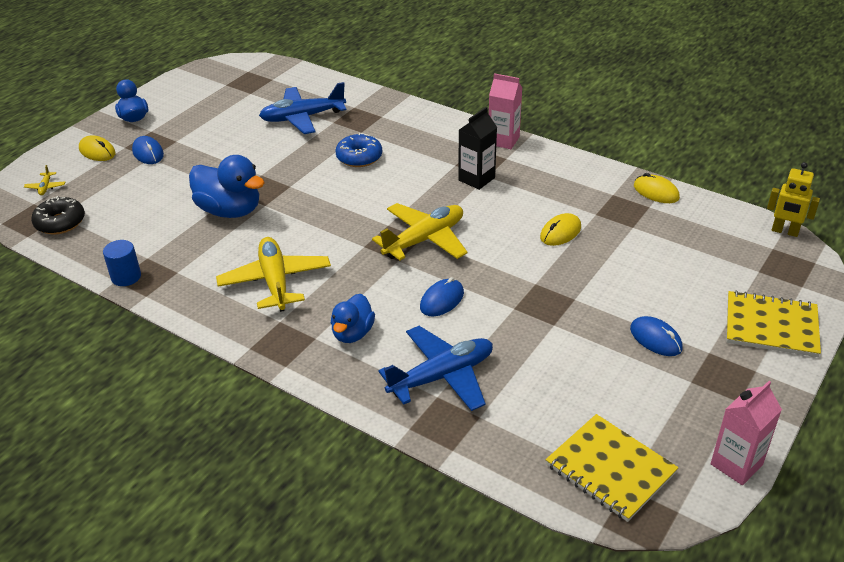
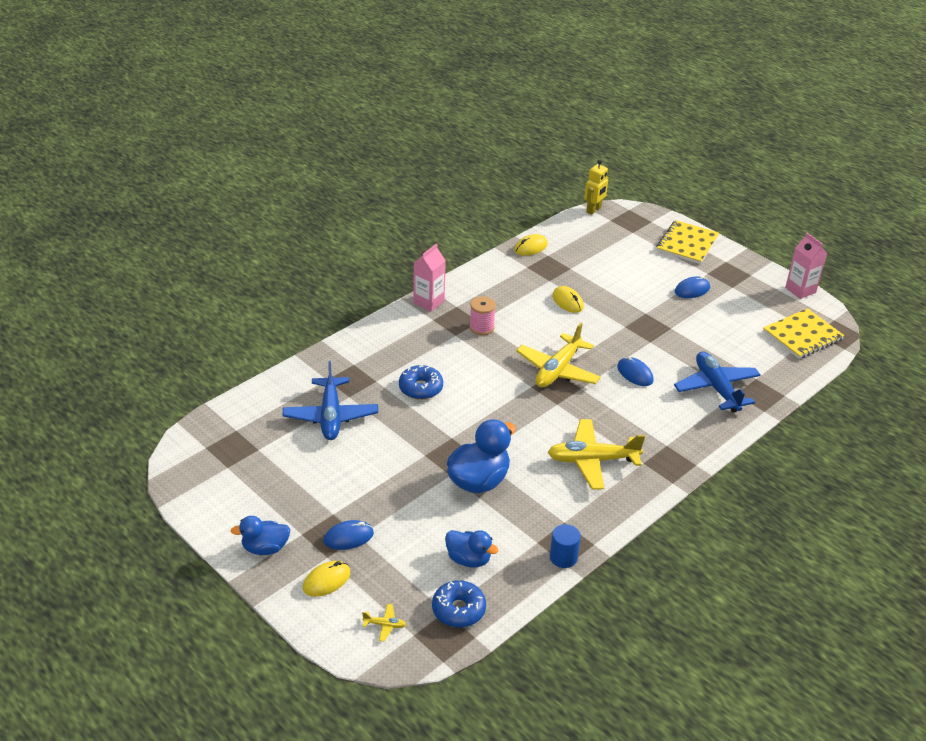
camera: 80 degrees left, 0 degrees up
black donut [31,196,85,234] -> blue donut [432,580,486,628]
blue duck [331,294,375,343] -> blue duck moved to [445,530,499,568]
yellow plane [372,203,468,260] -> yellow plane turned 120 degrees counterclockwise [516,323,601,388]
black carton [458,107,497,190] -> pink spool [469,296,496,335]

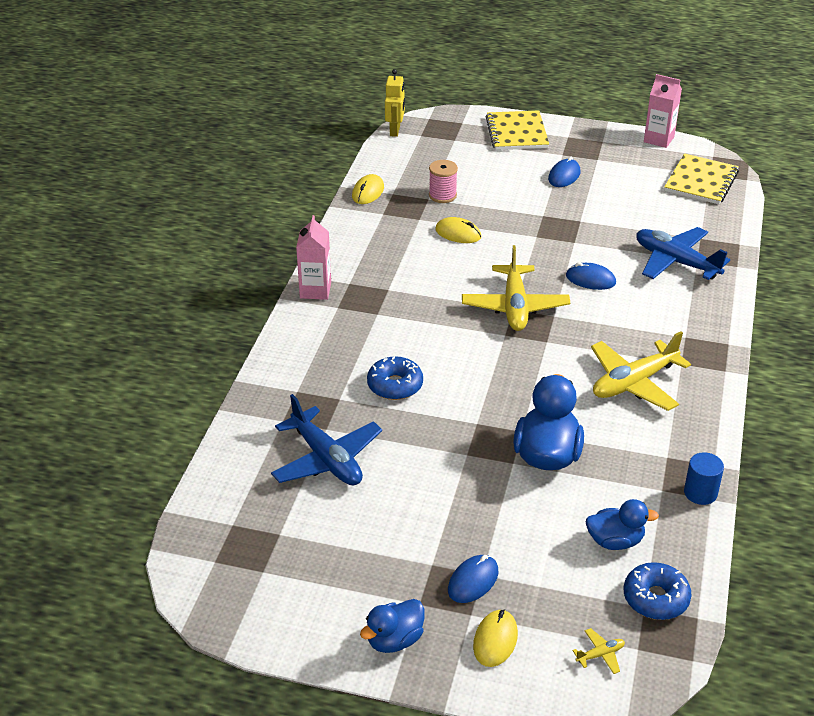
camera: 30 degrees left, 0 degrees up
pink spool [469,296,496,335] -> pink spool moved to [429,160,458,203]

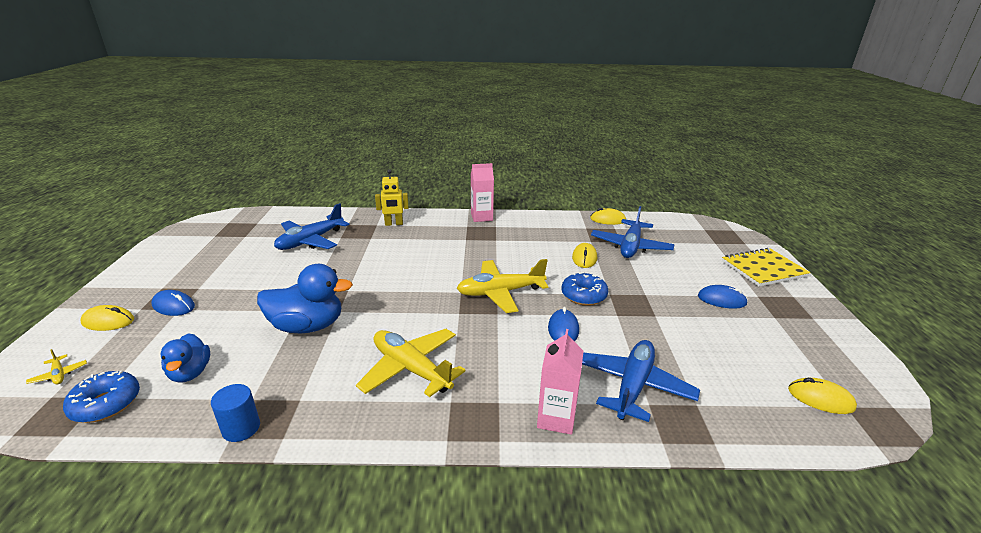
camera: 75 degrees right, 10 degrees down
blue duck [360,599,424,653] -> none
blue donut [367,356,423,400] -> blue donut moved to [562,272,608,306]
yellow robot [385,69,405,137] -> yellow robot moved to [375,169,409,226]
pink spool [429,160,458,203] -> blue plane [591,206,674,258]
pink carton [644,74,682,148] -> pink carton moved to [537,329,584,435]
yellow notebook [664,153,739,204] -> yellow mouse [788,378,857,414]

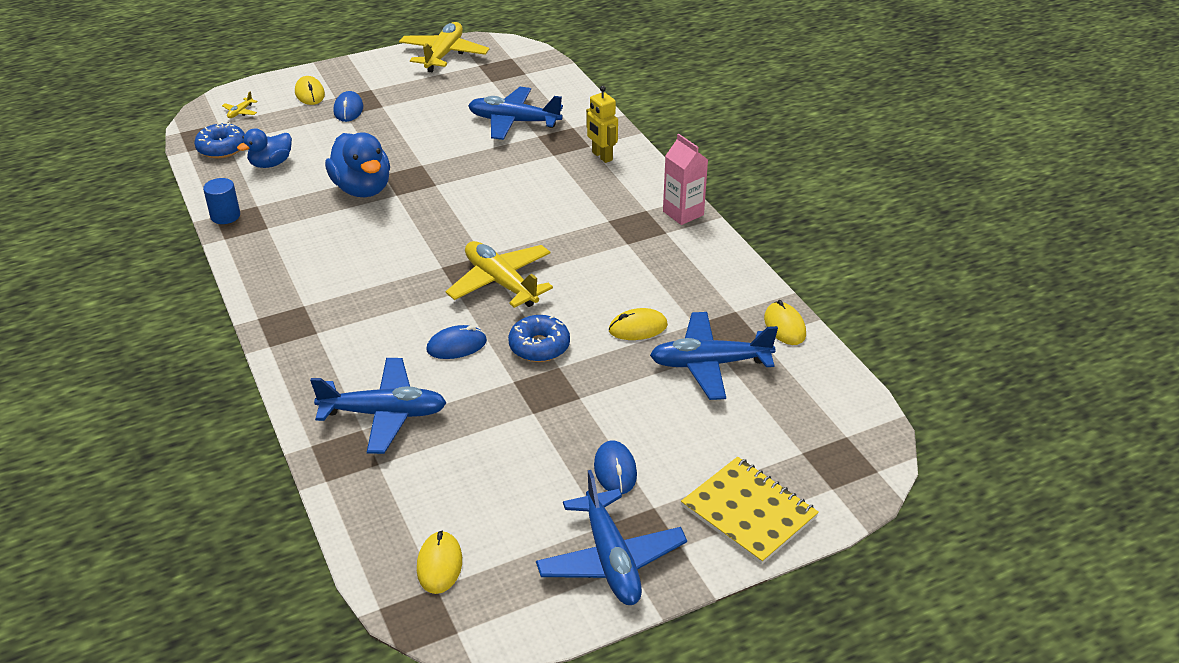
camera: 65 degrees right, 10 degrees up
yellow plane [356,329,466,397] -> yellow plane moved to [399,22,489,72]
pink carton [537,329,584,435] -> none
none -> blue plane [536,470,687,605]

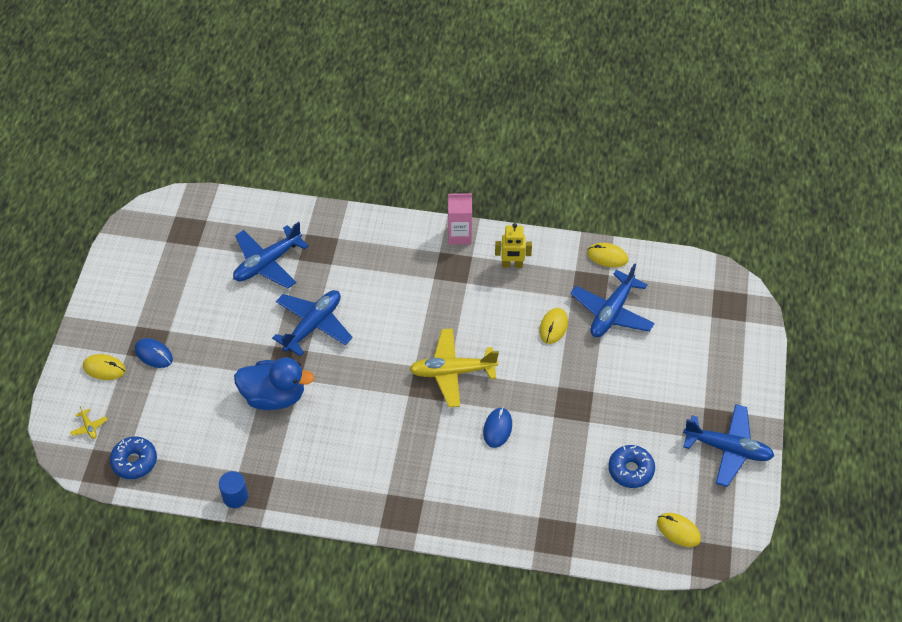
camera: 55 degrees left, 15 degrees up
blue duck [237,128,292,168] -> none
blue plane [310,358,447,454] -> blue plane moved to [272,290,353,357]
yellow plane [399,22,489,72] -> none
blue donut [508,315,570,362] -> blue donut moved to [608,445,655,488]
yellow robot [586,86,618,163] -> yellow robot moved to [495,223,532,268]
blue mouse [594,440,637,495] -> none
yellow notebook [681,457,819,565] -> none

